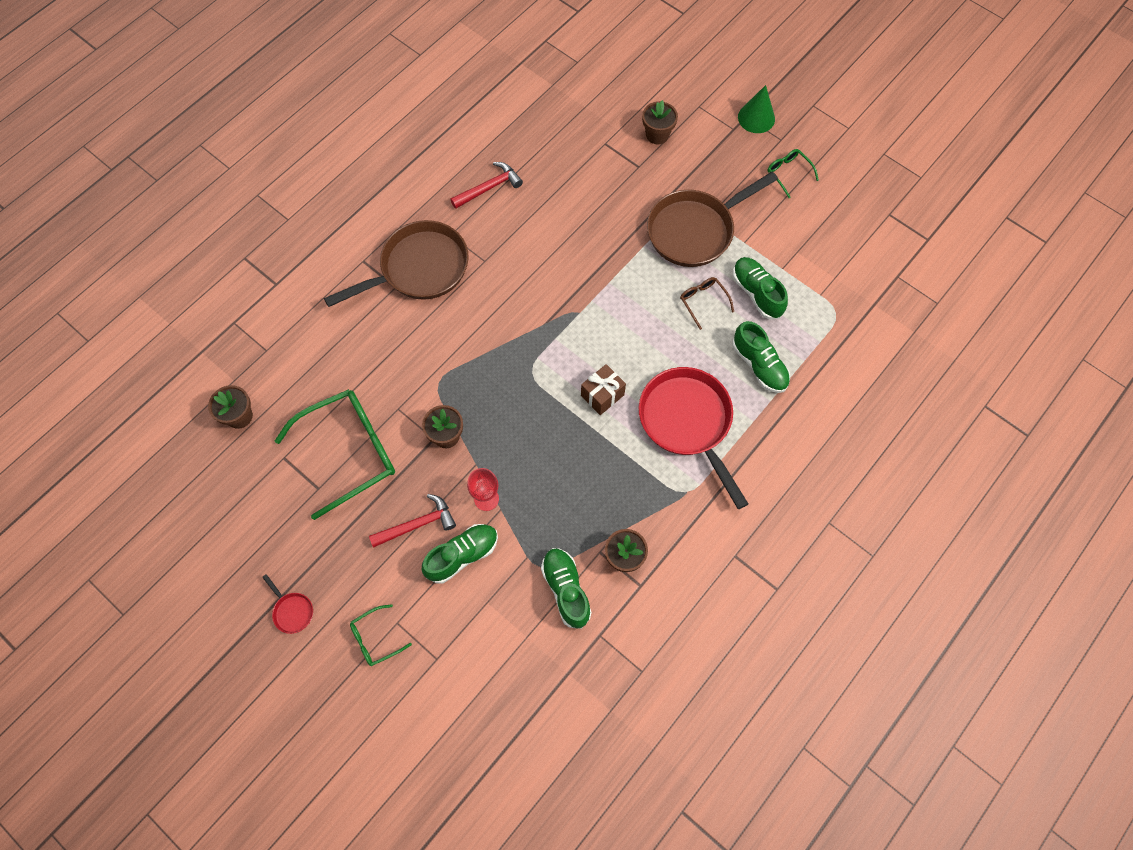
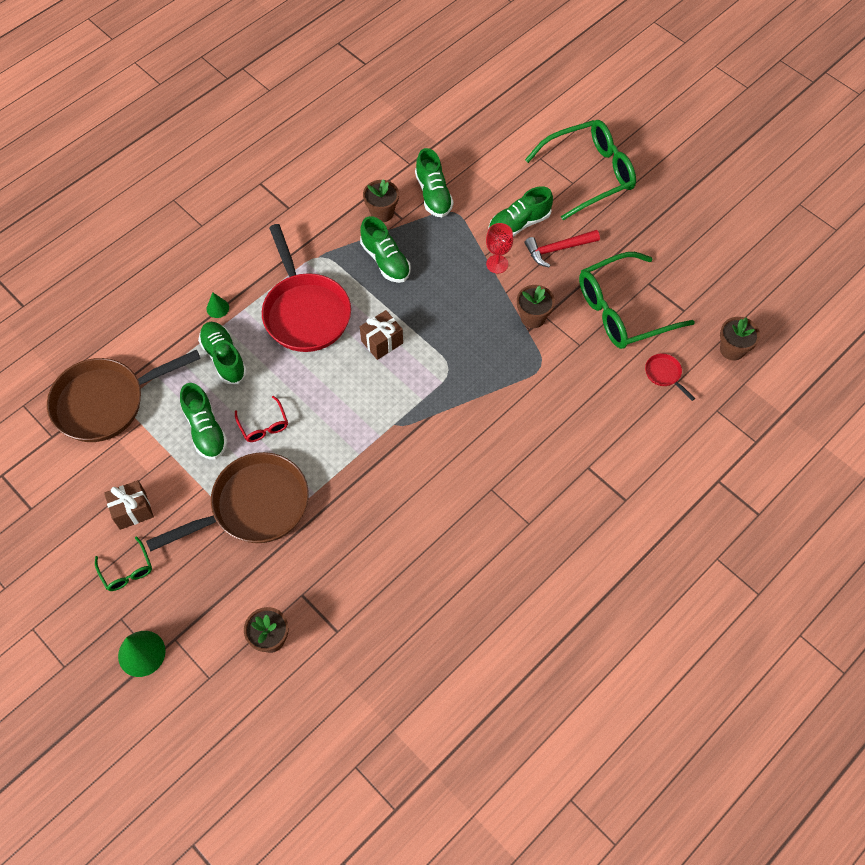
camera: 175 degrees left, 5 degrees down
red pan [262,574,313,634] -> red pan moved to [645,354,695,401]
brown pan [324,220,469,307] -> brown pan moved to [47,350,201,442]
green glasses [350,604,412,666] -> green glasses [525,120,636,220], size x2.21
red hammer [450,162,523,209] -> none
brown glasses [680,277,734,330] -> red glasses [235,396,288,442]
none -> brown gift [104,480,154,530]
none -> green cone [206,292,229,318]
none -> green shoe [360,216,411,283]

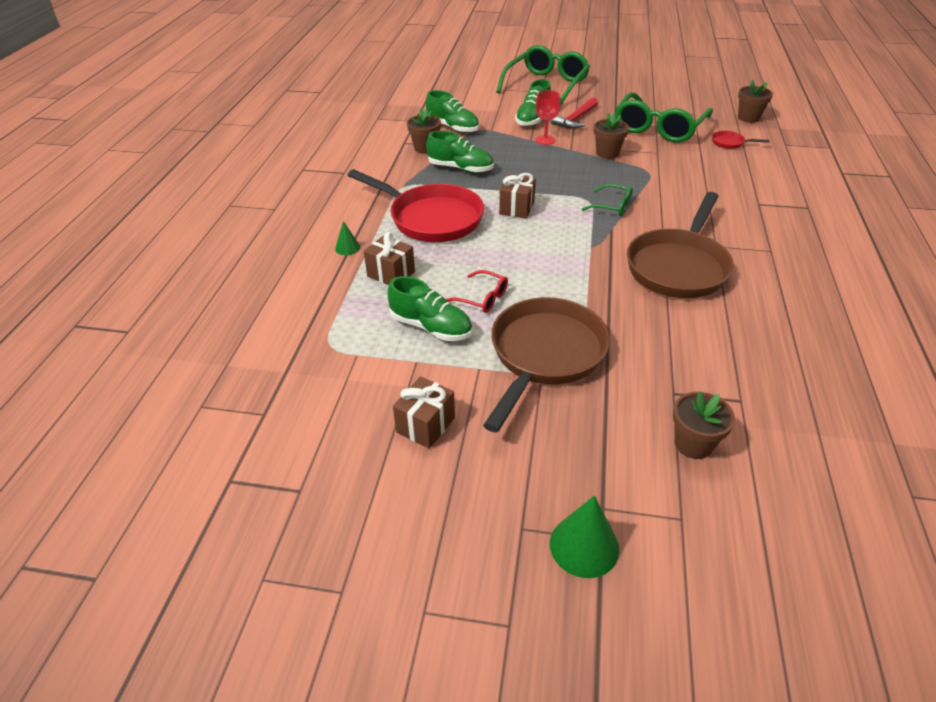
camera: 35 degrees left, 20 degrees down
brown pan [47,350,201,442] -> brown pan moved to [627,192,734,298]
green glasses [95,536,152,591] -> green glasses moved to [582,184,633,216]
green shoe [198,322,247,384] -> brown gift [364,232,415,285]

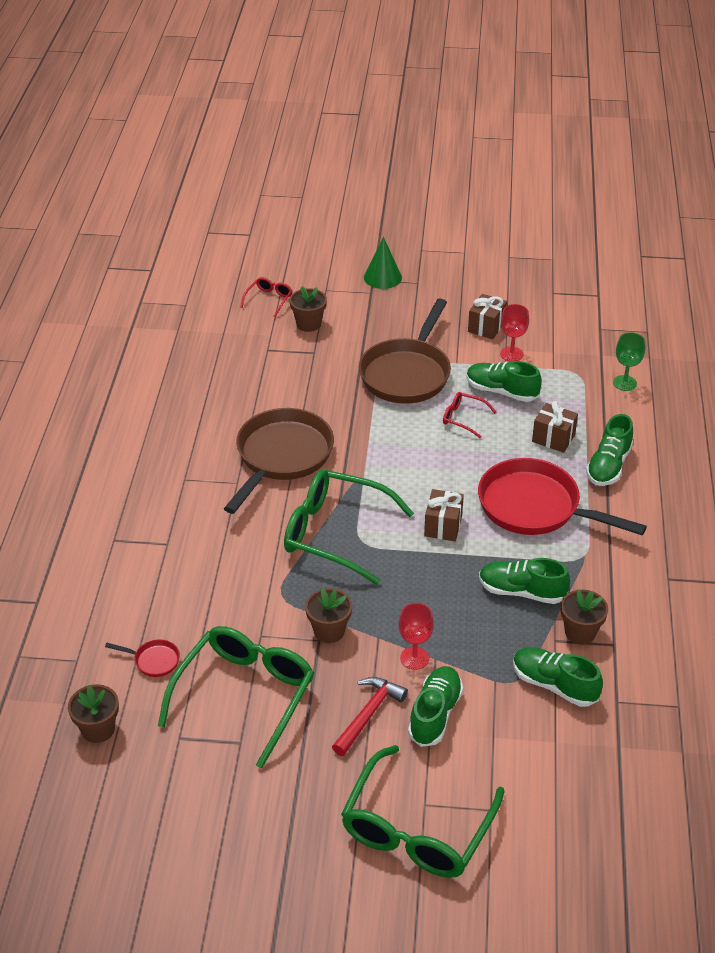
camera: 175 degrees right, 0 degrees up
green cone [335,221,360,255] -> green shoe [586,414,633,486]
green glasses [582,184,633,216] -> green glasses [284,469,414,585], size x2.21
none -> red glasses [240,277,292,318]
none -> red goblet [500,304,529,361]
none -> green goblet [613,332,645,391]

